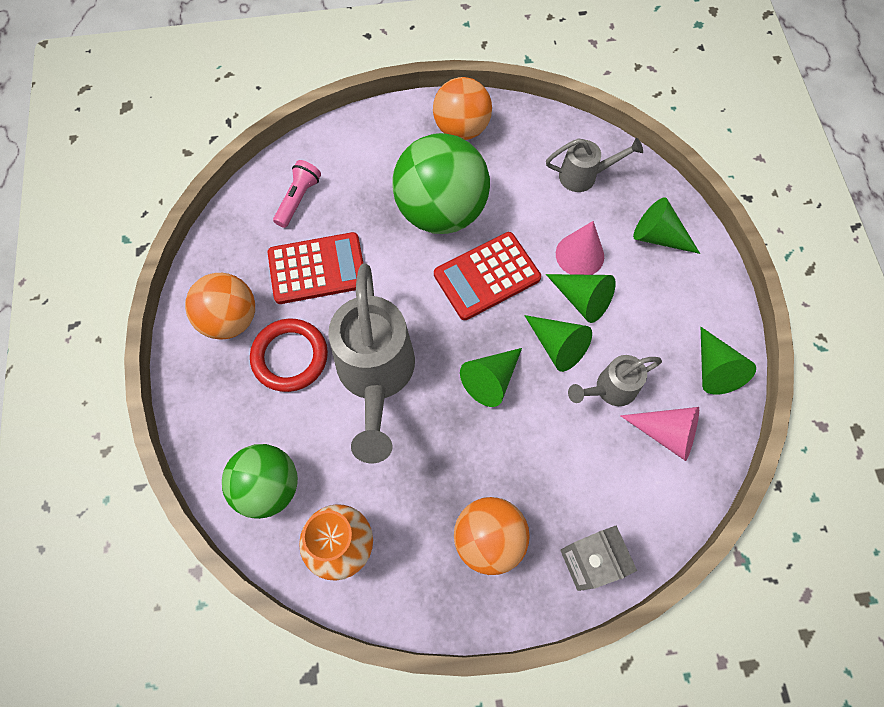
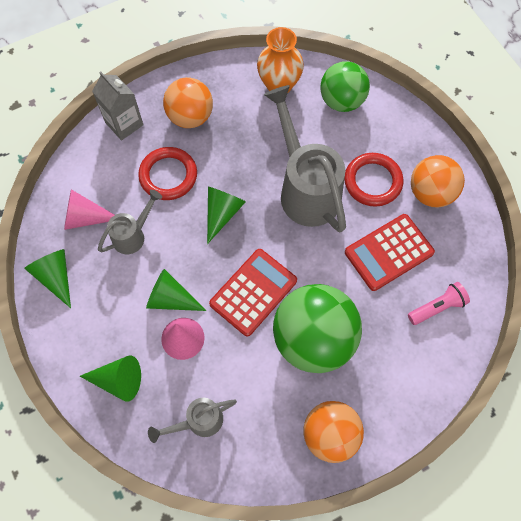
camera: 160 degrees right, 0 degrees up
pink flashlight [273,160,321,228] -> pink flashlight turned 120 degrees counterclockwise [408,282,470,325]
green cone [524,315,592,372] -> none
none -> red ring [138,147,197,200]

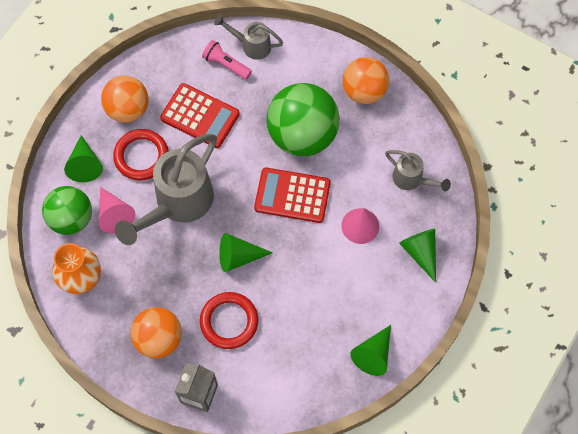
camera: 120 degrees left, 0 degrees up
pink cone [64,189,114,230] -> pink cone moved to [99,187,135,233]
grey watering can [98,190,162,254] -> grey watering can moved to [214,15,283,60]
green cone [146,269,207,311] -> green cone moved to [64,135,103,182]

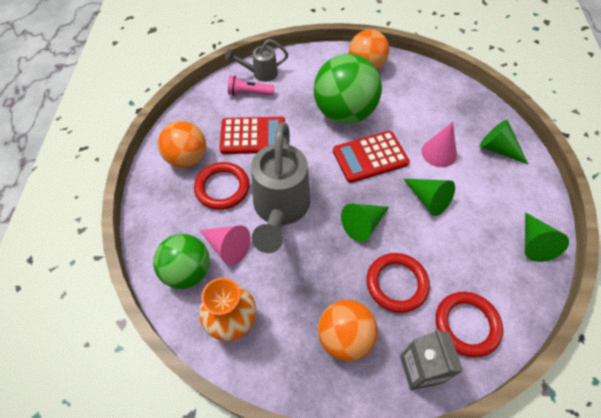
camera: 30 degrees left, 10 degrees down
green cone [64,135,103,182] -> green cone moved to [404,179,455,216]
grey watering can [385,150,451,192] -> none
none -> red ring [435,292,503,358]

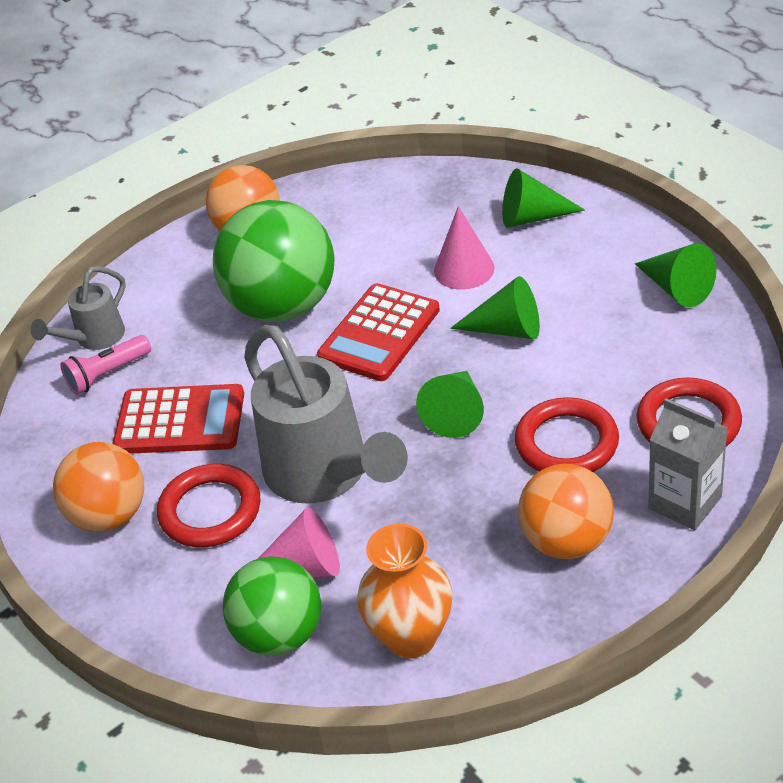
camera: 35 degrees left, 15 degrees down
red calculator [220,117,285,154] -> red calculator turned 45 degrees clockwise [113,384,244,454]

